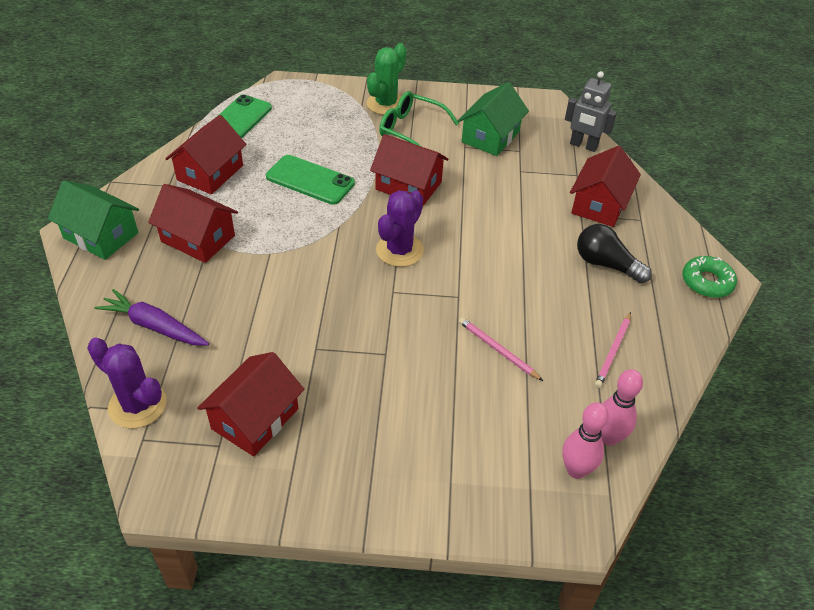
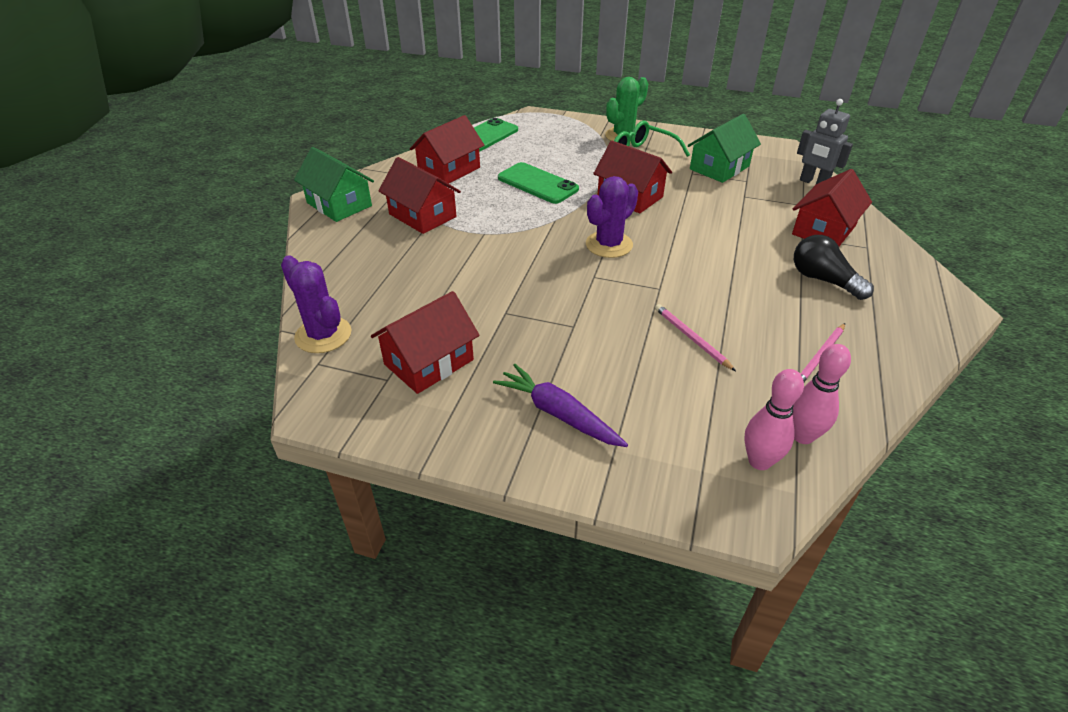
camera: 15 degrees right, 5 degrees down
purple carrot [95,289,209,345] -> purple carrot moved to [493,364,628,447]
green donut [682,256,737,298] -> none

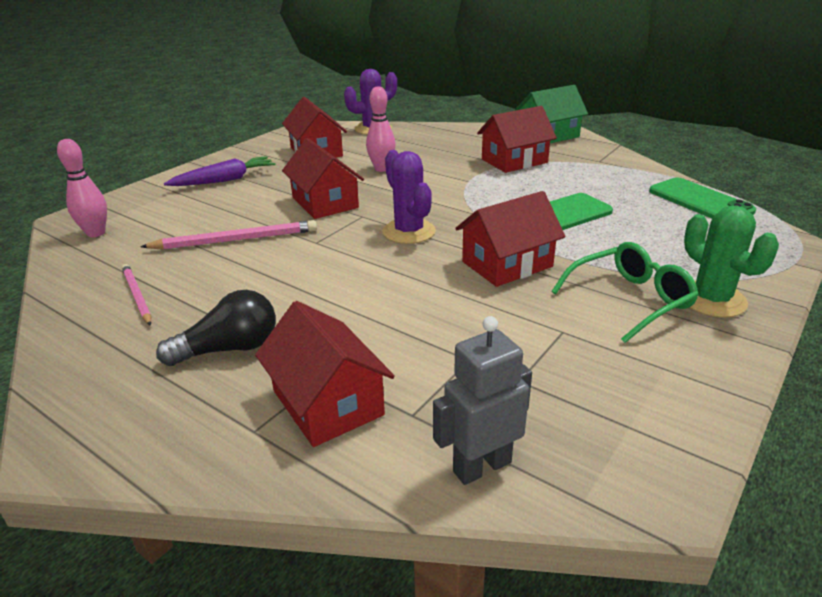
camera: 110 degrees right, 10 degrees down
red house [410,115,484,184] -> red house moved to [282,138,364,219]
pink pencil [655,304,736,371] -> pink pencil [140,220,317,250], size x1.55
green house [688,114,761,183] -> none
pink bowling pin [793,344,851,444] -> pink bowling pin moved to [366,86,396,172]

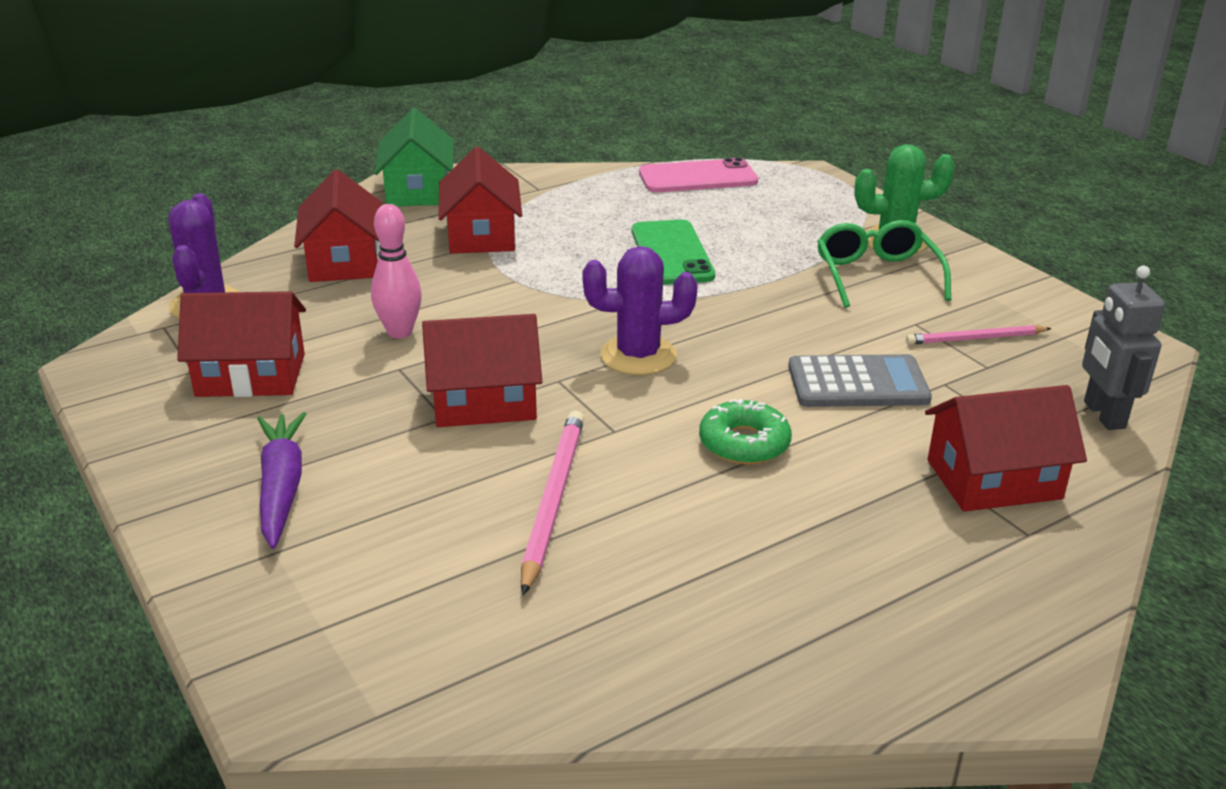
camera: 70 degrees left, 0 degrees up
pink bowling pin [57,139,107,237] -> none
pink pencil [122,264,151,326] -> pink pencil moved to [906,325,1052,345]
black light bulb [156,290,276,366] -> none
red house [455,191,565,287] -> red house moved to [294,169,382,282]
green phone [649,177,756,218] -> pink phone [639,157,758,192]
none -> green donut [699,399,792,465]
none -> grey calculator [788,354,932,407]

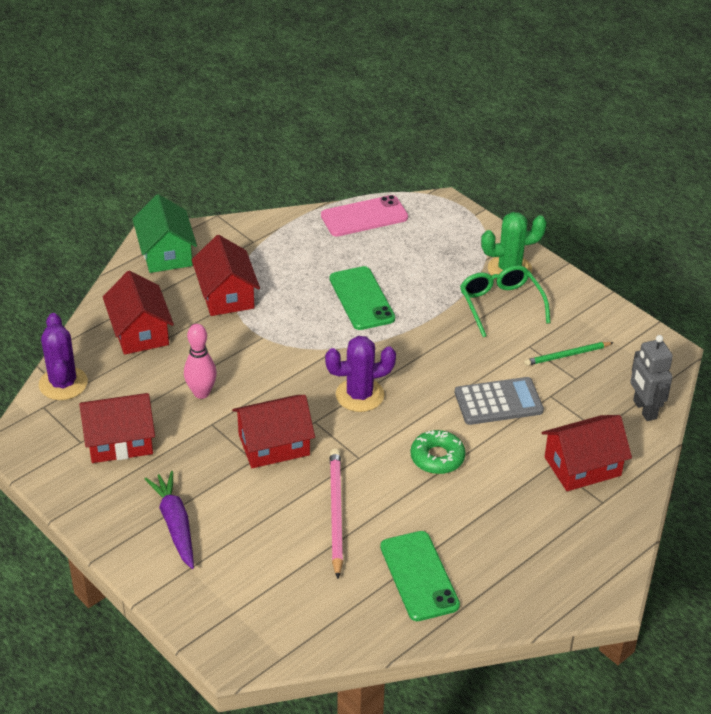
camera: 10 degrees left, 10 degrees up
pink pencil [906,325,1052,345] -> green pencil [524,342,614,366]
none -> green phone [380,531,460,621]

